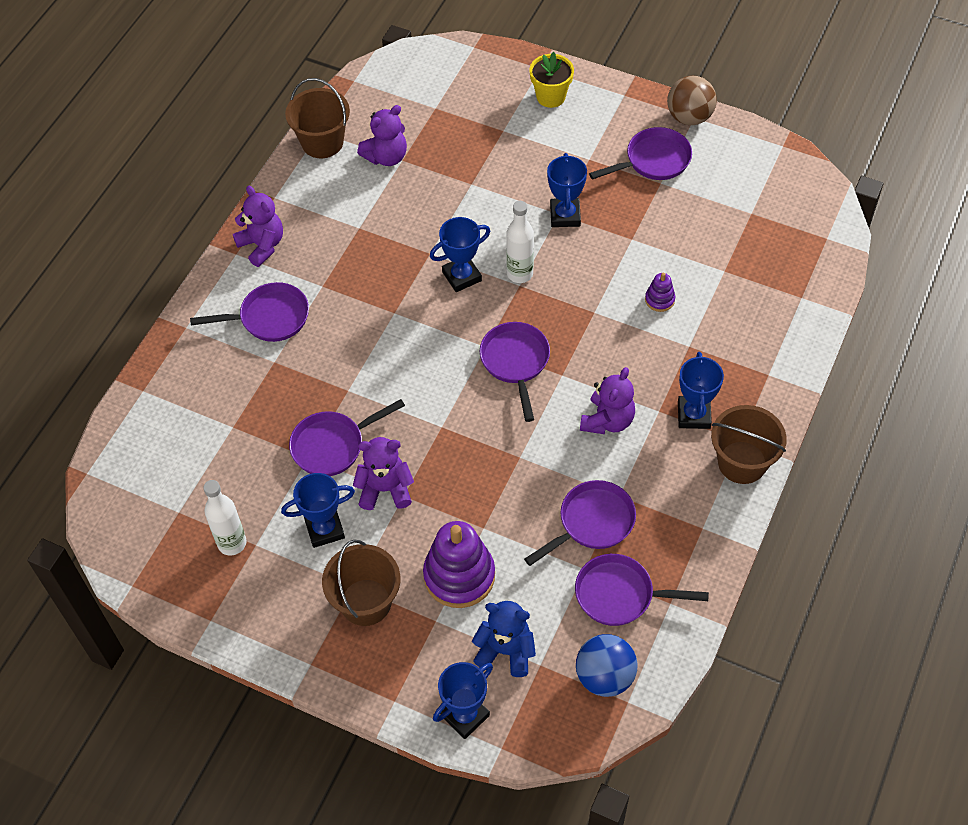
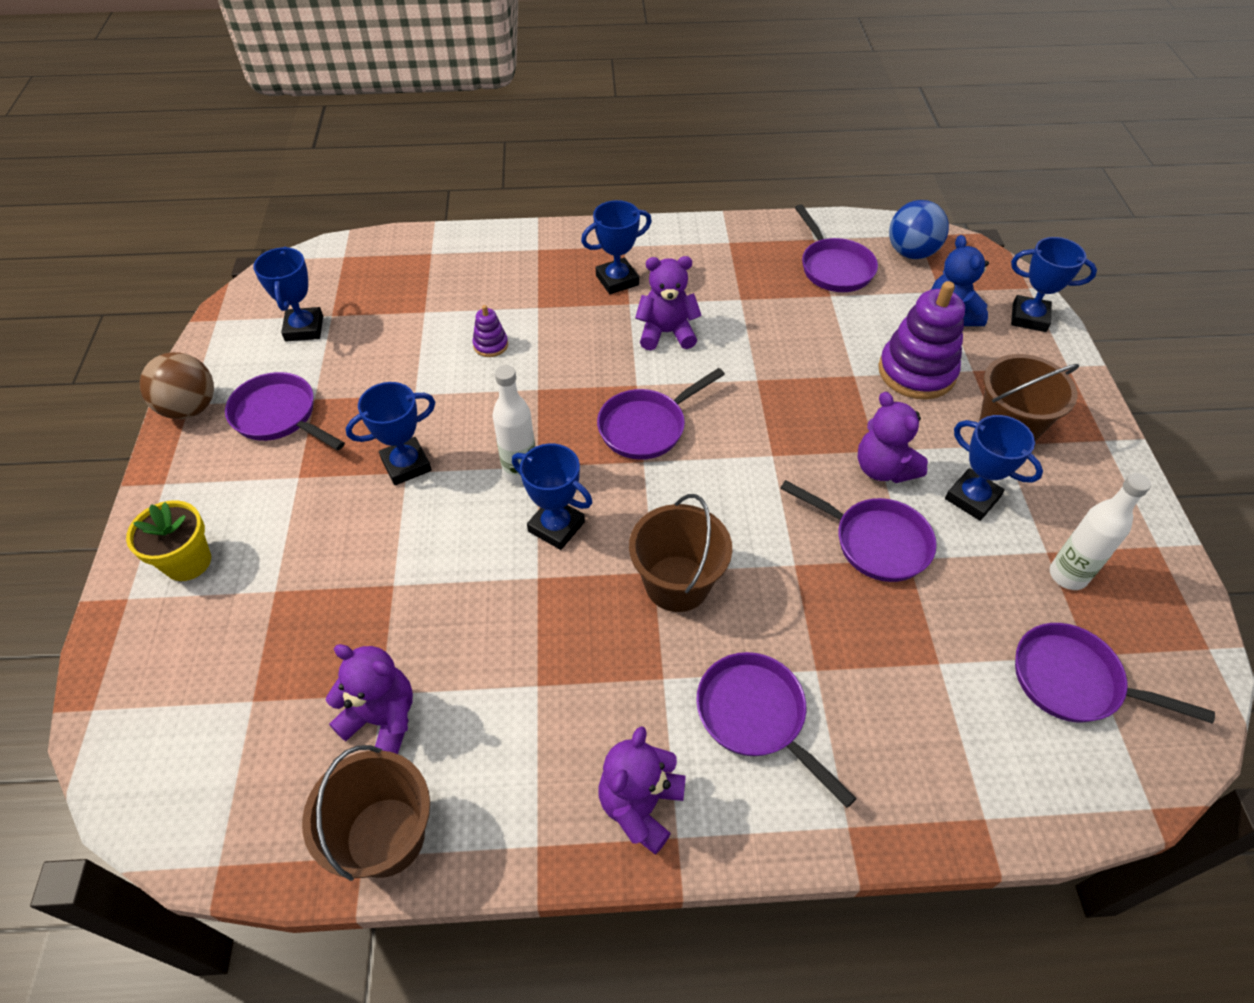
camera: 120 degrees left, 5 degrees down
purple pan [524,480,636,566] -> purple pan moved to [1015,623,1215,724]
brown bucket [711,405,787,484] -> brown bucket moved to [629,494,732,612]
none -> blue trophy [253,247,323,341]

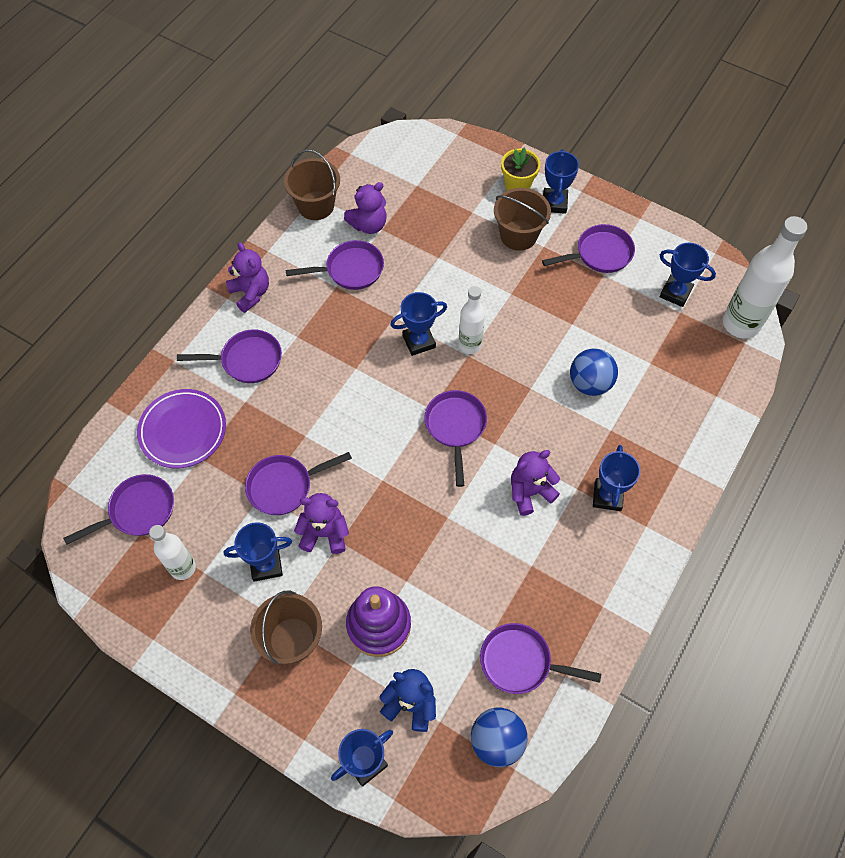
camera: 125 degrees right, 10 degrees up
brown ball [140,352,214,419] -> none
blue trophy [346,382,435,485] -> blue trophy moved to [543,149,579,214]
purple stacking toy [472,305,508,357] -> blue ball [570,348,618,396]
brown bucket [629,494,732,612] -> brown bucket moved to [494,188,551,251]
purple teddy bear [635,256,702,350] -> purple teddy bear turned 150 degrees counterclockwise [511,450,560,516]
none -> purple plate [137,389,226,468]
none -> purple pan [286,240,384,290]
none -> white bottle [723,216,807,339]

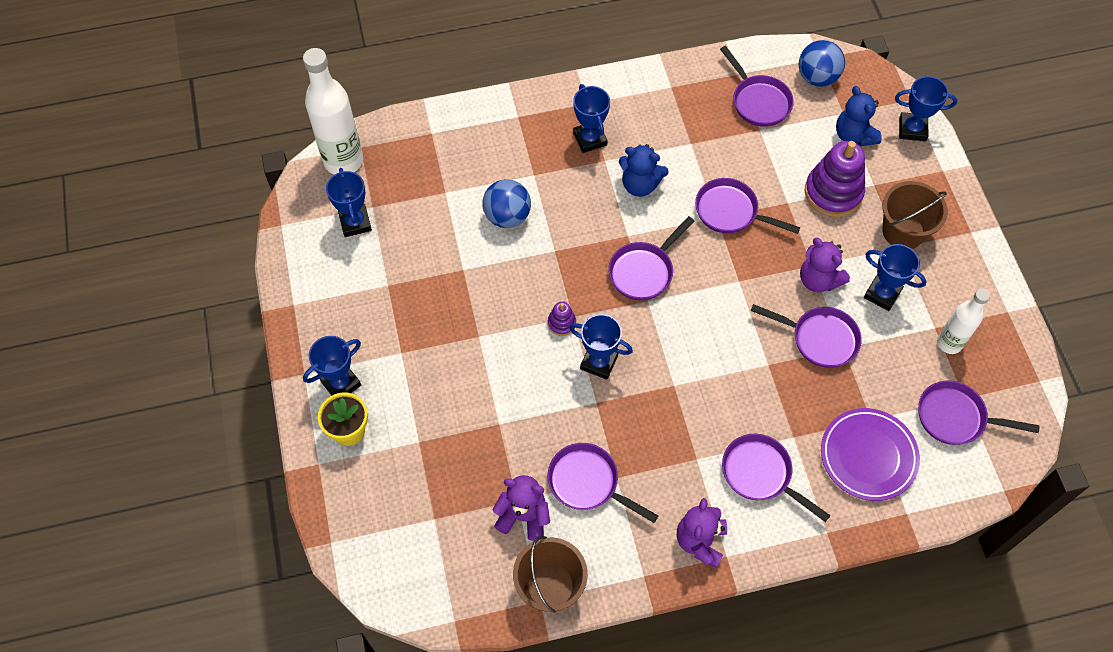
camera: 135 degrees left, 0 degrees up
white bottle [459,286,485,354] -> purple stacking toy [548,301,576,336]
brown bucket [494,188,551,251] -> none
purple teddy bear [511,450,560,516] -> blue teddy bear [619,144,669,197]
purple pan [542,224,635,273] -> purple pan moved to [695,178,800,234]
blue trophy [593,445,640,511] -> blue trophy turned 75 degrees counterclockwise [573,84,610,153]

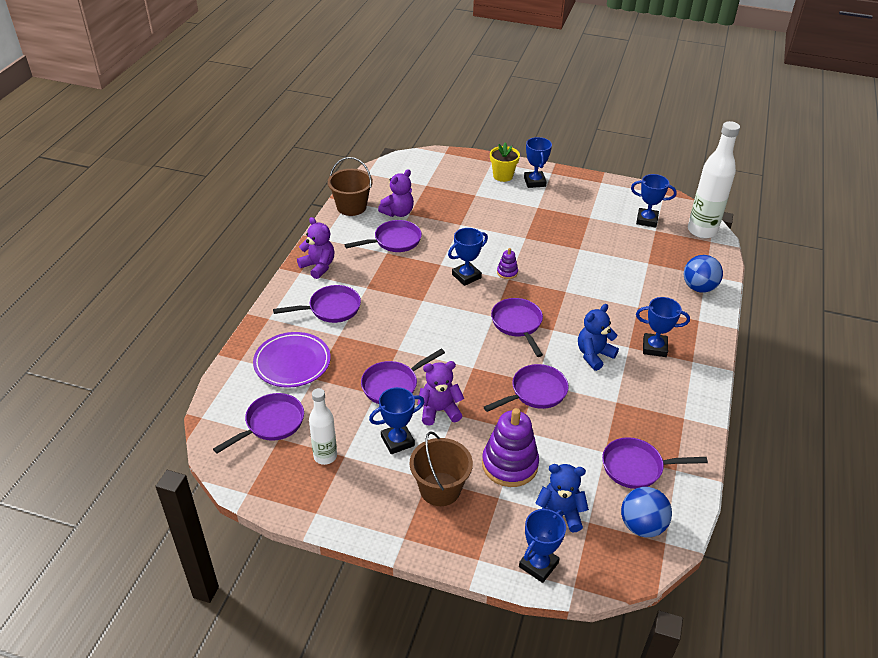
camera: 120 degrees right, 20 degrees down
blue ball [482,179,531,228] -> blue ball moved to [684,255,723,293]

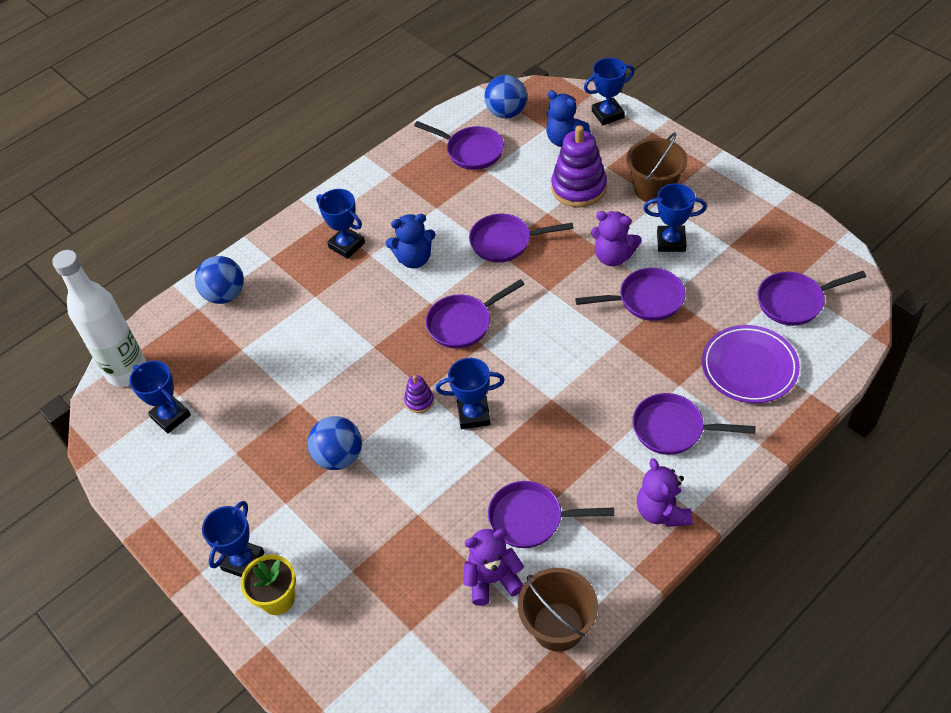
camera: 145 degrees left, 10 degrees up
white bottle [309,388,337,465] -> none
purple pan [491,298,543,357] -> purple pan turned 45 degrees clockwise [426,279,525,349]
none -> blue ball [308,416,362,470]

